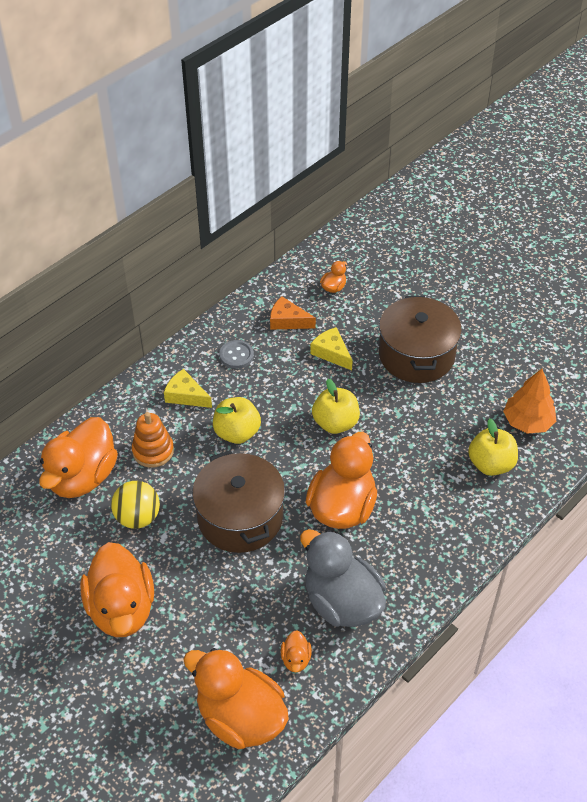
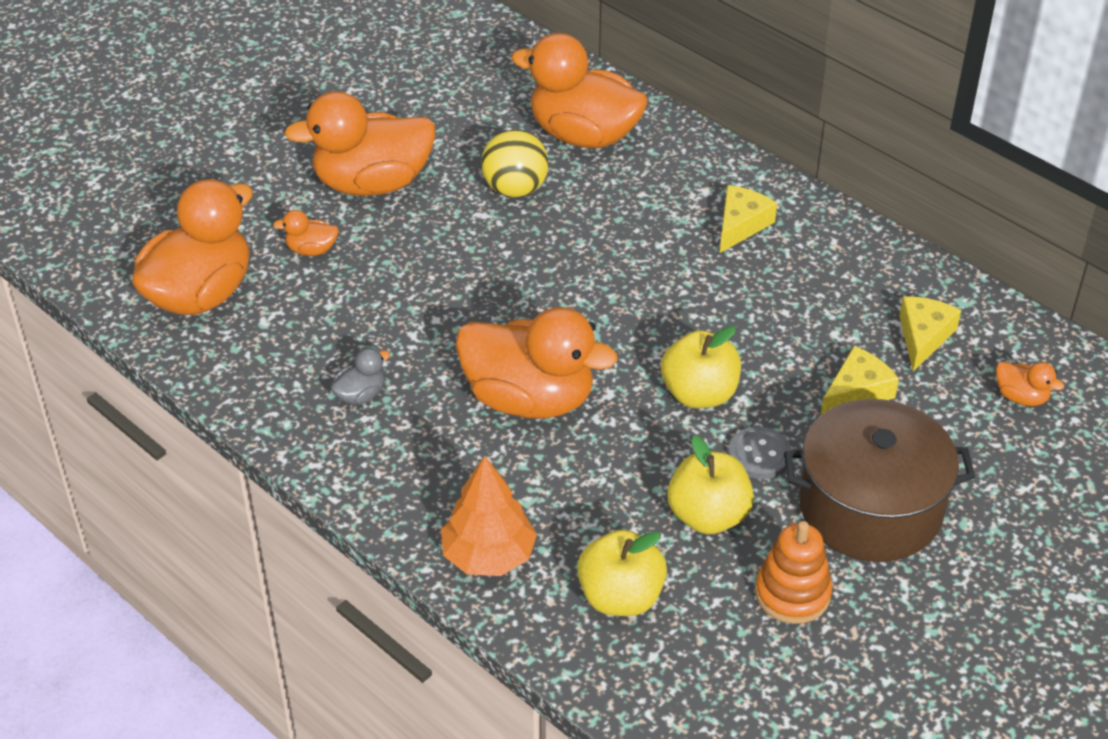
camera: 90 degrees right, 5 degrees down
orange stacking toy [132,412,174,468] -> orange stacking toy moved to [755,521,832,624]
brown pot [192,450,285,553] -> none
yellow apple [213,397,261,444] -> yellow apple moved to [667,435,754,534]
grey button [219,340,254,369] -> grey button moved to [728,427,792,479]
orange cheese [270,296,316,330] -> yellow cheese [899,296,961,371]
orange duck [281,630,312,673] -> orange duck moved to [273,210,339,256]
grey duck [300,529,386,627] -> grey duck [330,348,390,405], size x0.42
orange tree [503,369,556,434] -> orange tree moved to [441,456,537,576]

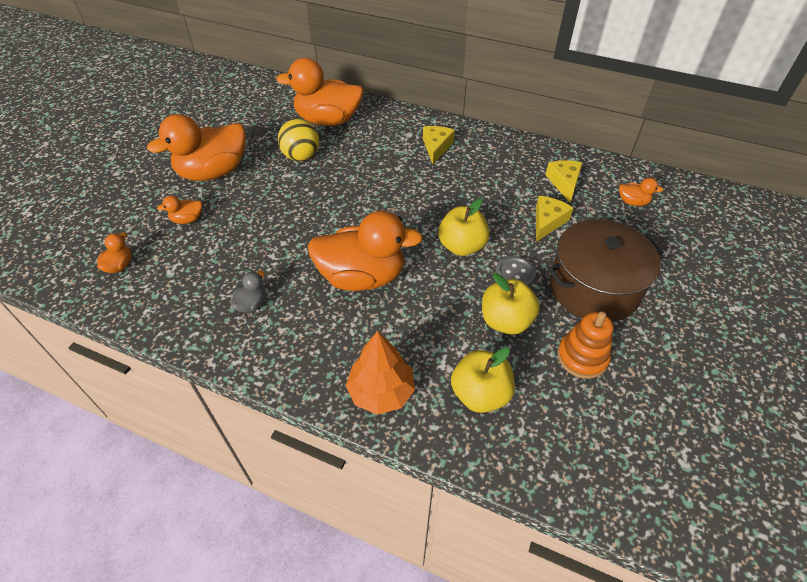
camera: 20 degrees left, 5 degrees up
orange duck [132,179,253,315] -> orange duck [97,233,132,273], size x0.42

